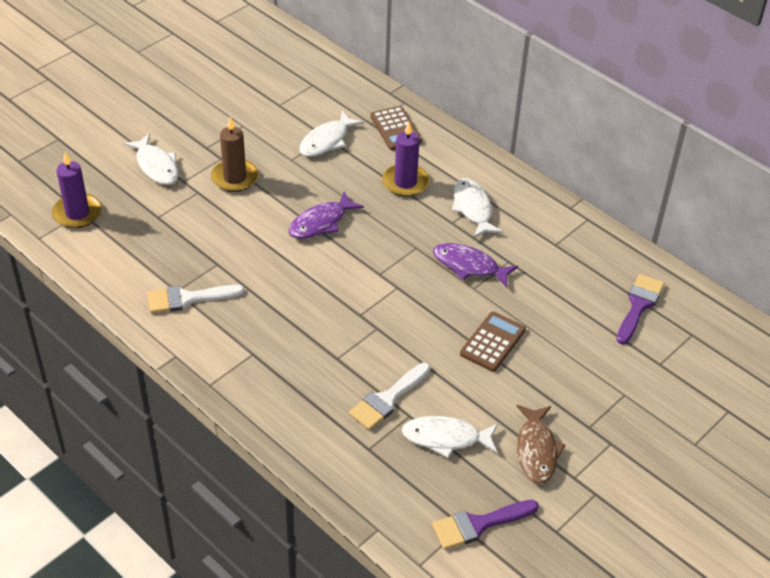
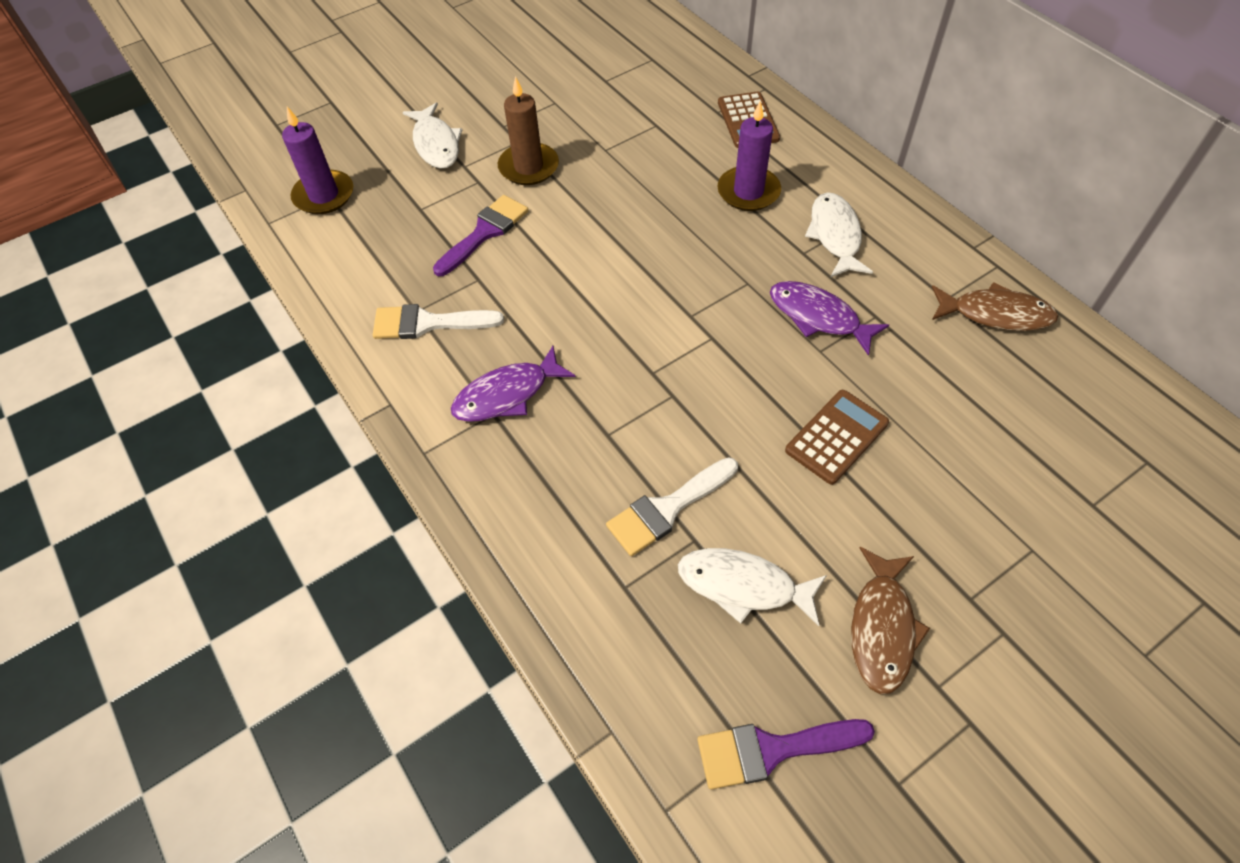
camera: 15 degrees right, 10 degrees up
purple fish [289,191,364,239] -> purple fish moved to [451,346,576,422]
white fish [299,111,364,157] -> none
purple brush [617,274,665,345] -> purple brush moved to [433,195,528,276]
none -> brown fish [932,282,1058,331]

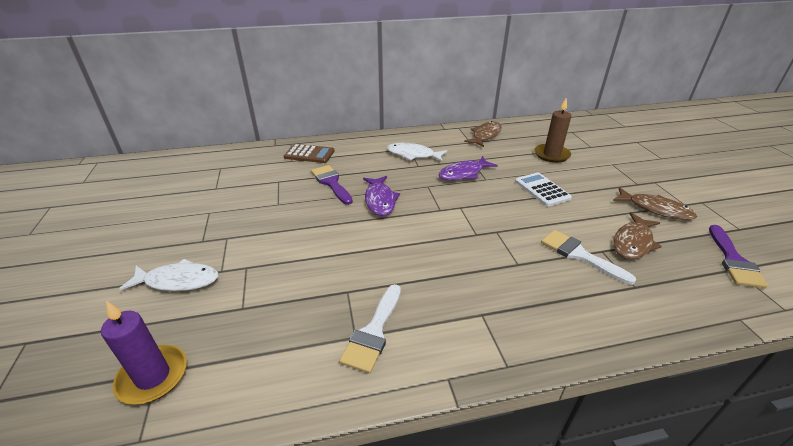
camera: 70 degrees left, 20 degrees down
purple brush [433,195,528,276] -> purple brush moved to [311,165,353,205]
purple fish [451,346,576,422] -> purple fish moved to [363,176,400,216]
brown candle [498,76,559,185] -> brown candle moved to [534,97,571,163]
white brush [606,457,738,556] -> white brush turned 150 degrees clockwise [541,230,636,285]
white fish [678,548,827,626] -> brown fish [614,212,662,260]
purple candle [717,101,781,211] -> none
brown calculator [785,390,889,485] -> white calculator [515,173,572,207]

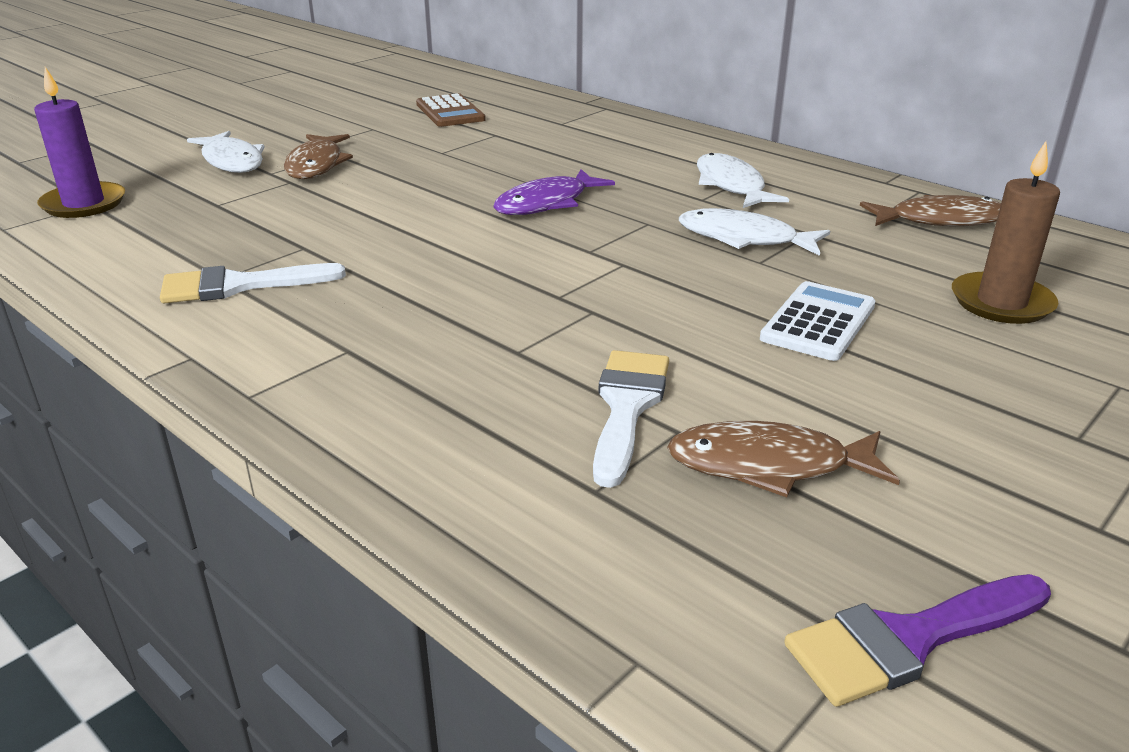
camera: 55 degrees right, 5 degrees down
brown calculator [284,144,334,163] -> brown calculator moved to [416,93,486,127]
purple brush [311,165,353,205] -> none
purple fish [438,156,498,181] -> white fish [679,208,830,256]
brown fish [613,187,697,220] -> brown fish moved to [284,134,353,179]

